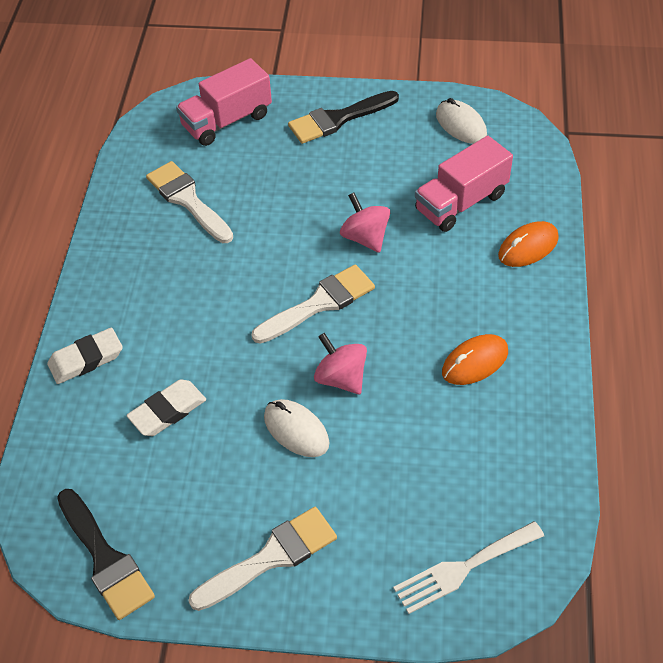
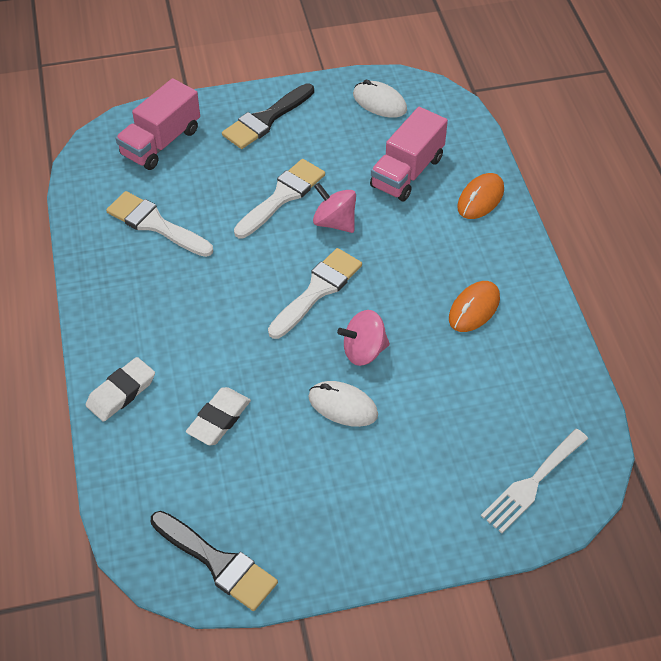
camera: 20 degrees left, 0 degrees up
white brush [188,507,337,611] -> white brush moved to [234,159,325,238]
pink spinning top [314,333,367,394] -> pink spinning top turned 45 degrees counterclockwise [337,310,390,366]

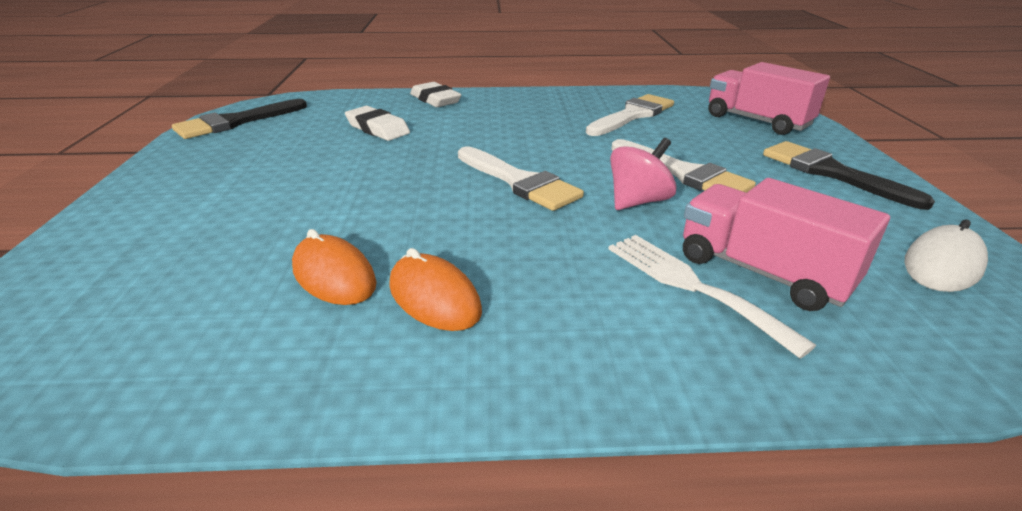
camera: 100 degrees right, 20 degrees down
white mouse [308,381,378,427] -> none
pink spinning top [337,310,390,366] -> none
orange mouse [457,173,504,219] -> orange mouse moved to [292,229,377,305]
white fork [481,429,588,533] -> white fork moved to [608,235,816,358]

